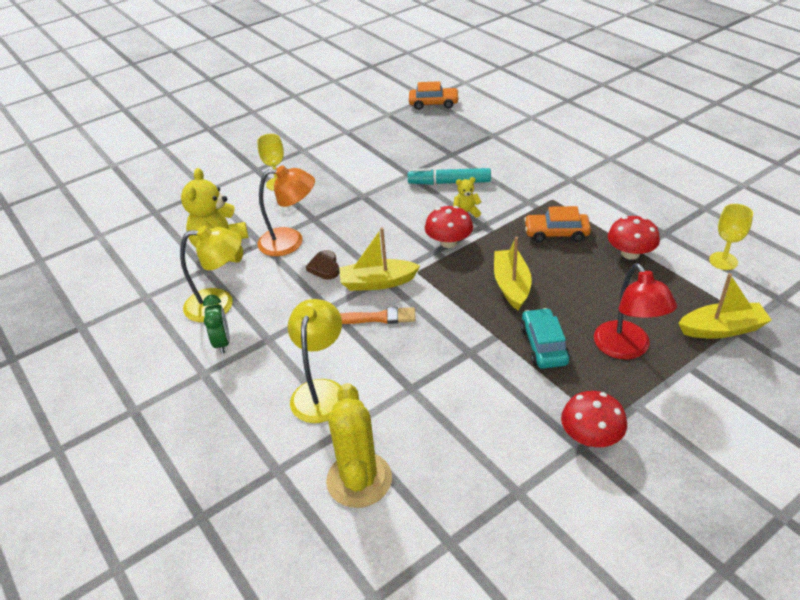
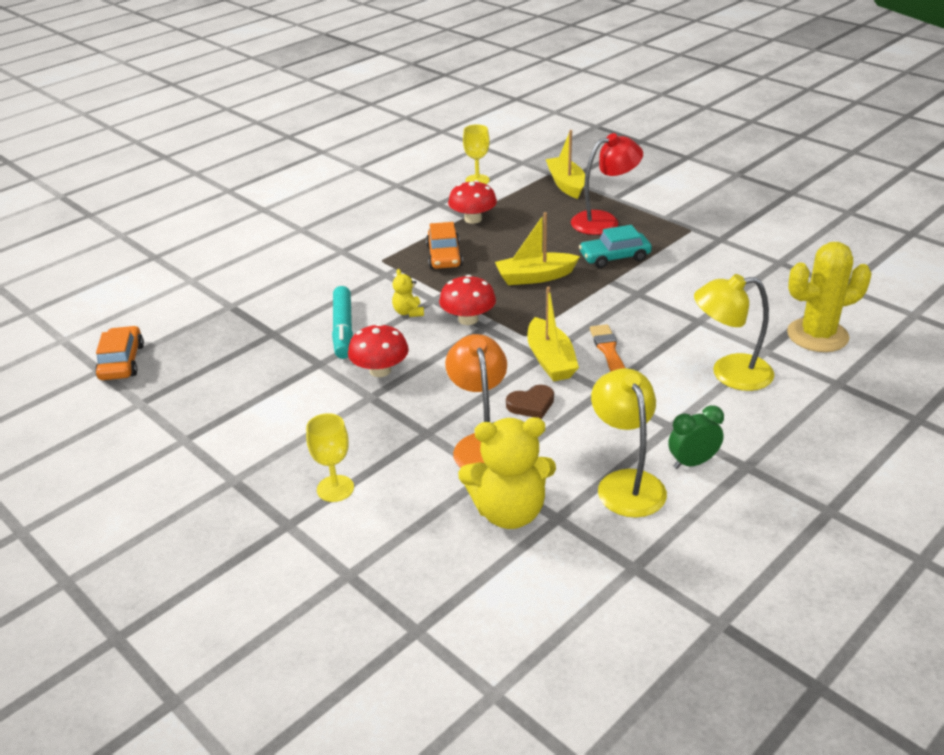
camera: 100 degrees left, 5 degrees down
red mushroom [561,391,627,447] -> red mushroom moved to [348,323,409,377]

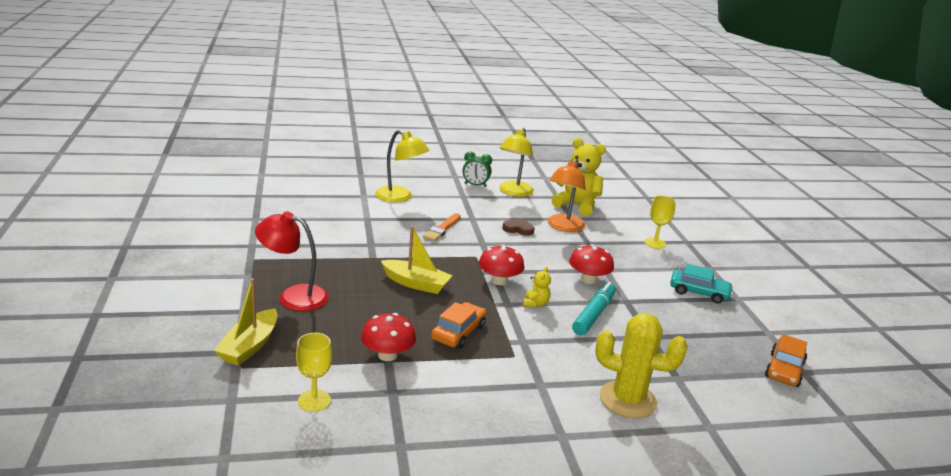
camera: 150 degrees left, 10 degrees down
yellow boat [527,287,579,382] -> none
turquoise car [579,225,652,268] -> turquoise car moved to [670,264,733,304]
yellow cactus [787,242,872,352] -> yellow cactus moved to [595,313,687,419]

